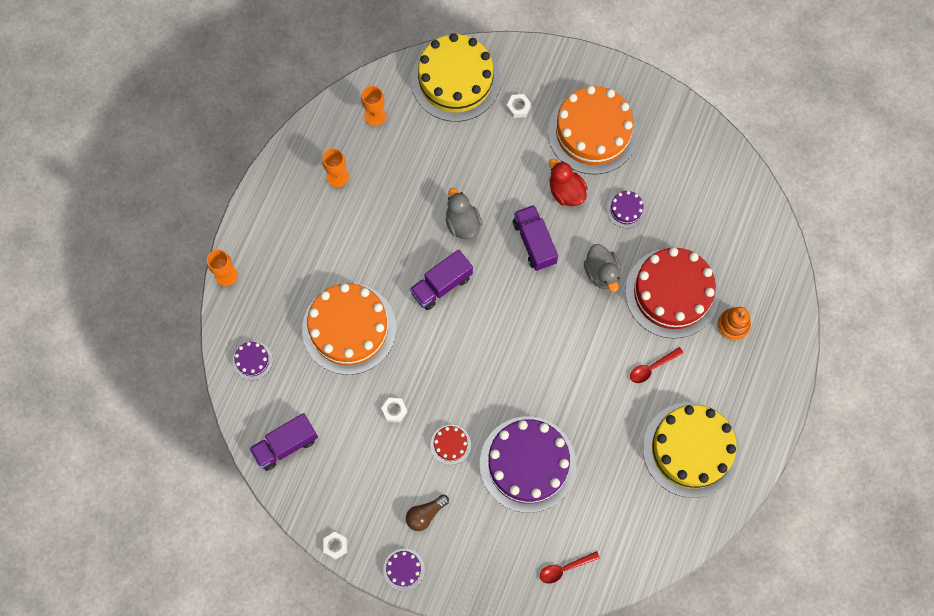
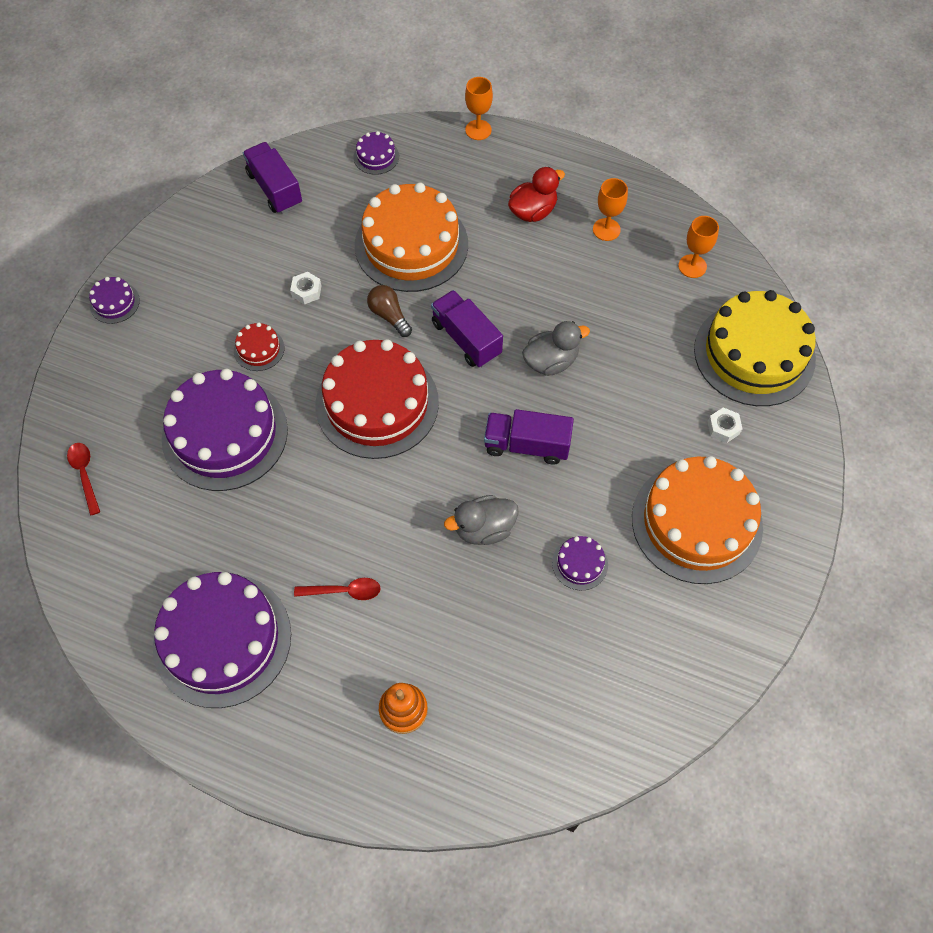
camera: 90 degrees right, 10 degrees down
white nut [323,532,347,559] -> none
brown light bulb [406,495,449,531] -> brown light bulb moved to [367,285,412,337]
purple truck [513,205,558,271] -> purple truck turned 150 degrees counterclockwise [484,409,574,465]
red duck [549,159,588,206] -> red duck moved to [508,167,565,222]
red cake [625,247,719,339] -> red cake moved to [315,339,439,459]
red spoon [630,347,683,383] -> red spoon turned 120 degrees clockwise [294,578,381,600]
yellow cake [643,402,740,498] -> purple cake [153,572,291,708]

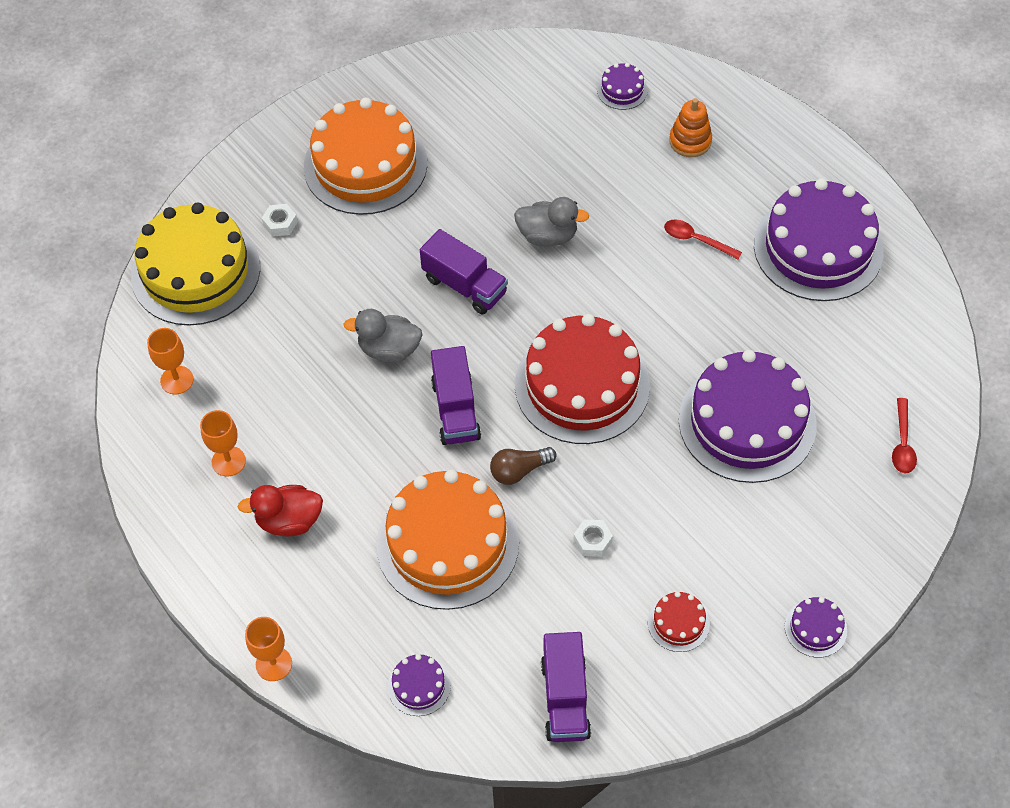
camera: 150 degrees left, 5 degrees down
red cake [234,323,284,371] -> red cake moved to [648,591,710,652]
brown light bulb [367,285,412,337] -> brown light bulb turned 75 degrees clockwise [490,447,557,485]
purple cake [552,536,608,590] -> purple cake moved to [597,63,648,110]

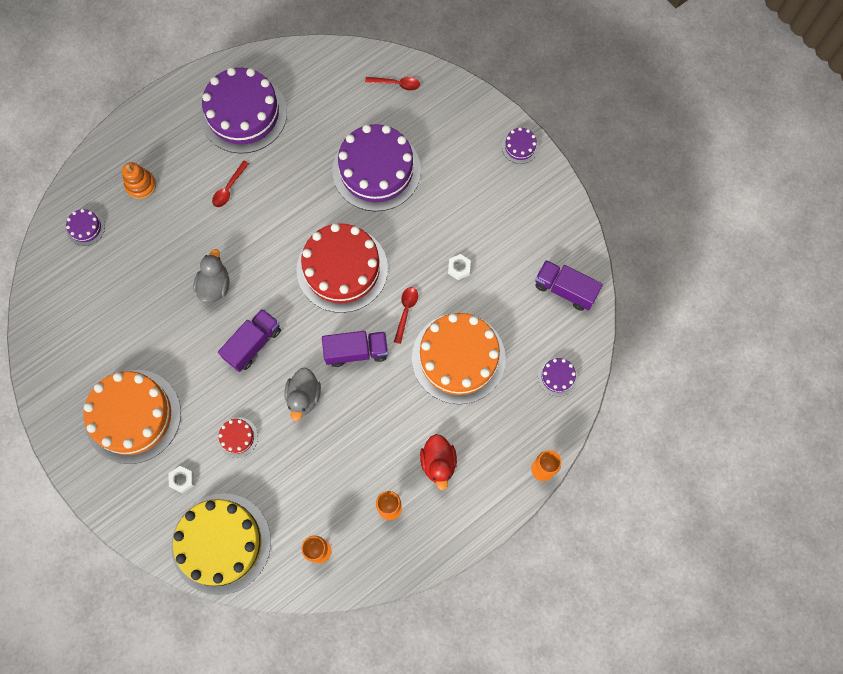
camera: 90 degrees left, 15 degrees up
brown light bulb [490,447,557,485] -> red spoon [394,287,418,344]
purple truck [541,632,591,742] -> purple truck turned 150 degrees counterclockwise [535,260,603,311]
red cake [648,591,710,652] -> red cake moved to [217,417,258,458]

